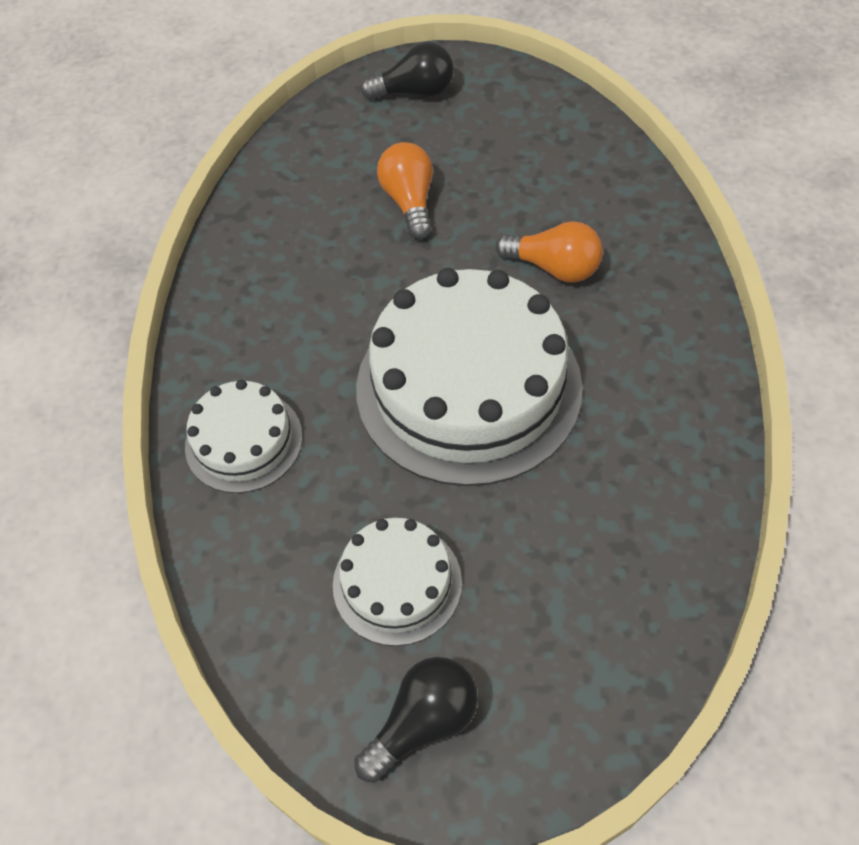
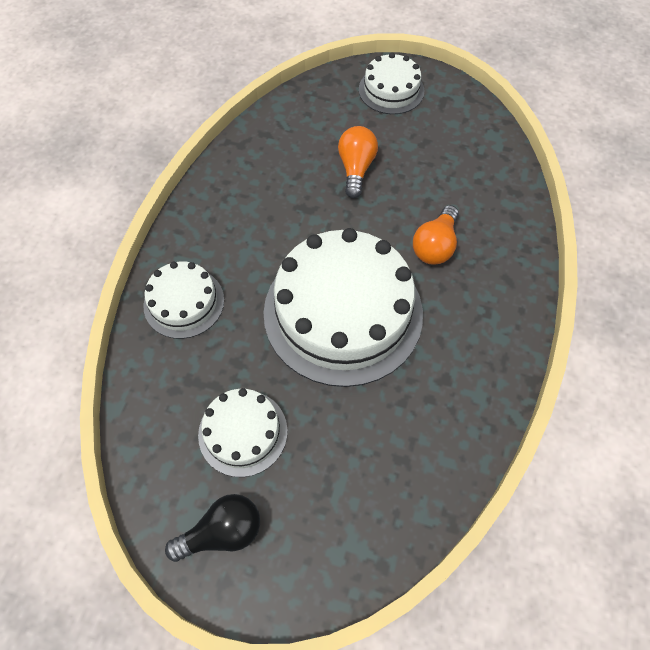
camera: 15 degrees right, 5 degrees up
black light bulb [361,42,454,100] -> white cake [359,53,424,114]
orange light bulb [495,221,603,282] -> orange light bulb turned 75 degrees clockwise [413,205,459,265]

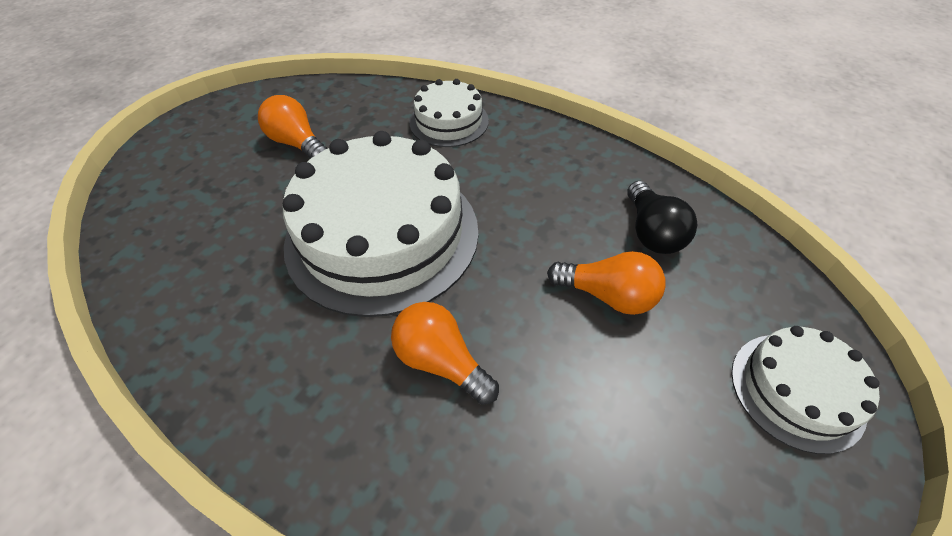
camera: 105 degrees right, 10 degrees down
black light bulb [165,494,260,562] -> black light bulb moved to [627,181,698,254]
white cake [198,388,288,477] -> orange light bulb [258,95,327,158]

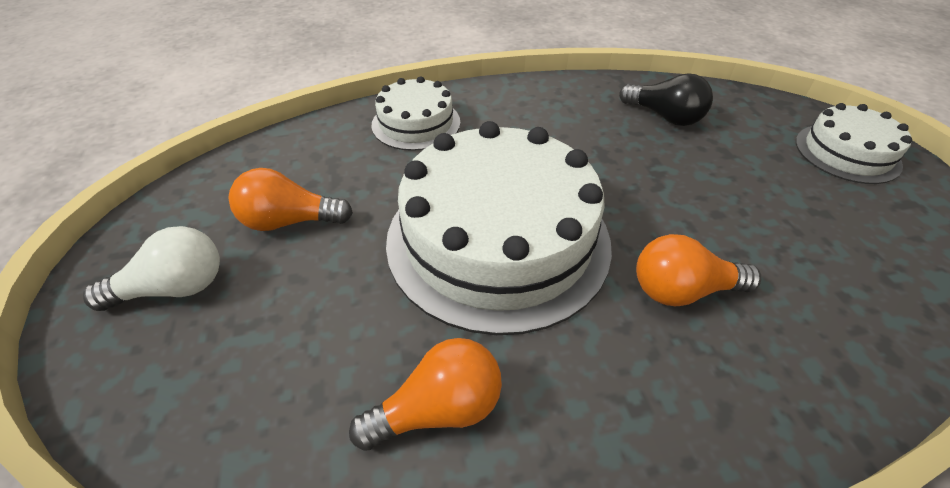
camera: 45 degrees left, 5 degrees down
orange light bulb [547,251,666,315] -> orange light bulb moved to [349,338,502,451]
none -> white light bulb [83,226,220,311]

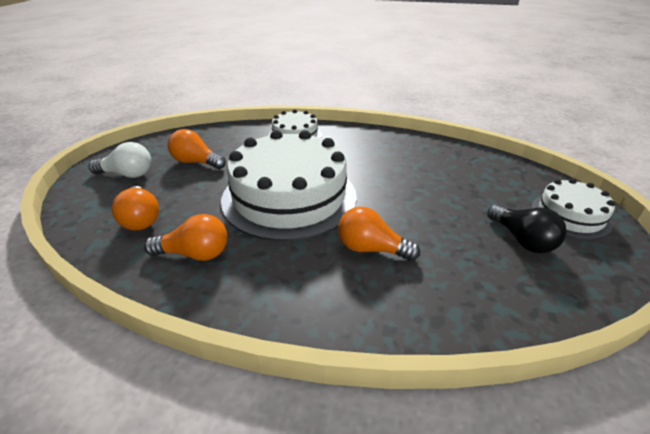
camera: 25 degrees right, 10 degrees down
black light bulb [619,73,713,126] -> black light bulb moved to [487,204,567,253]
none -> orange light bulb [112,186,159,231]

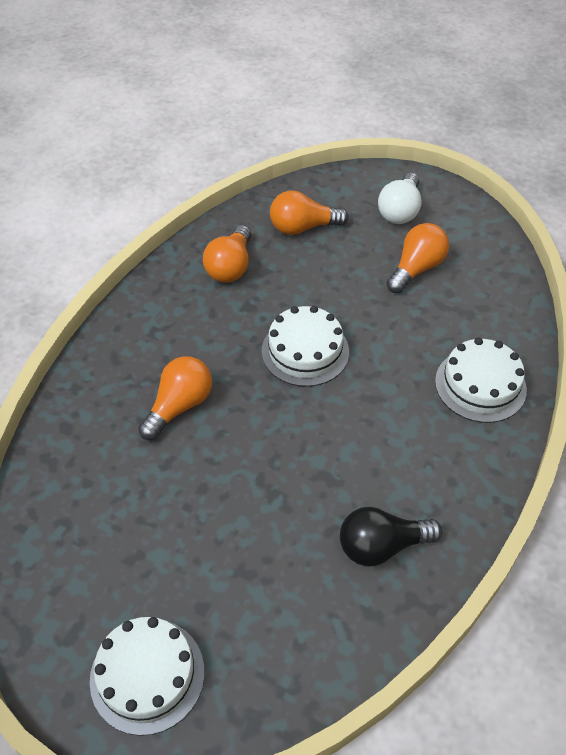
camera: 105 degrees right, 15 degrees up
white cake [221,130,357,241] -> white cake [262,306,349,387], size x0.51
black light bulb [487,204,567,253] -> black light bulb moved to [340,507,442,567]

